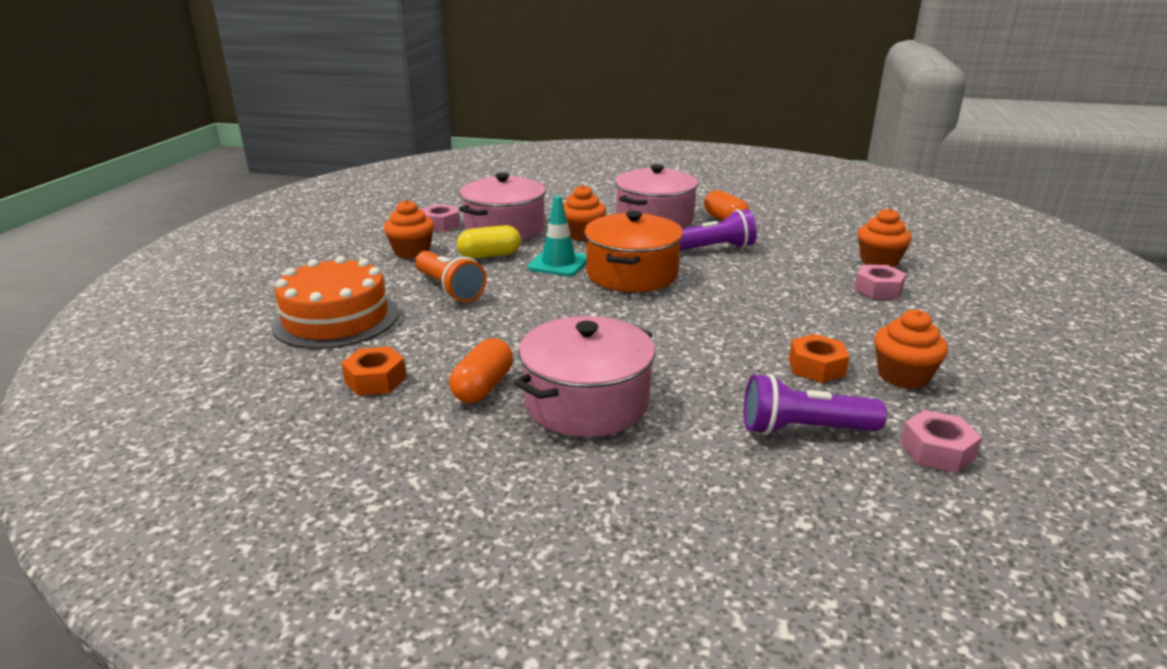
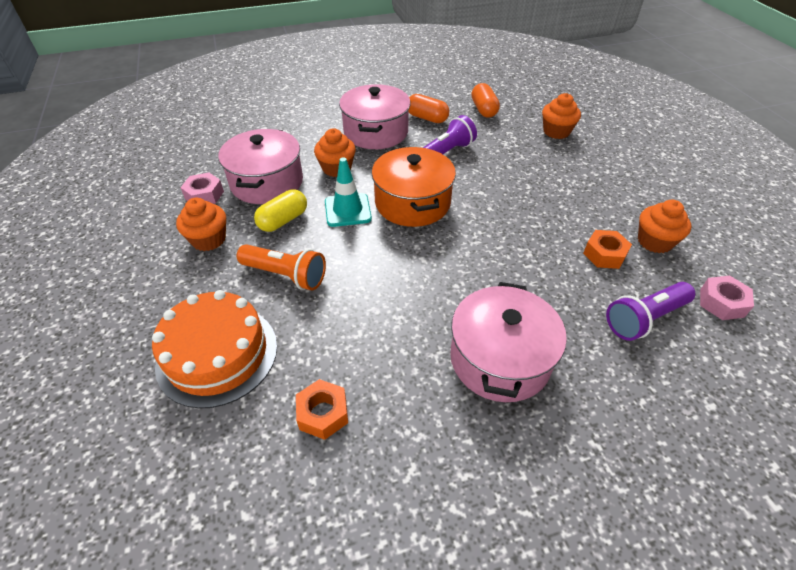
camera: 30 degrees left, 20 degrees up
orange capsule [449,338,513,403] -> orange capsule moved to [471,83,500,118]
pink nut [854,265,906,299] -> none

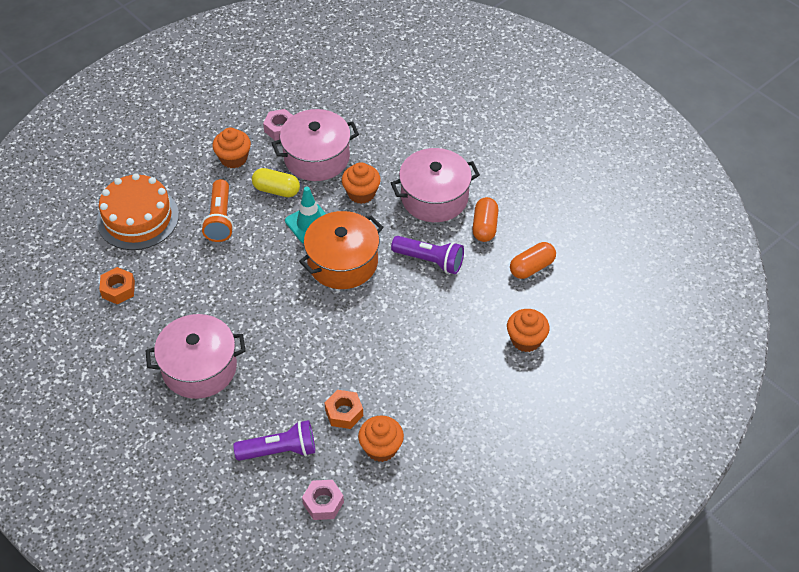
camera: 65 degrees right, 5 degrees up
purple flashlight [606,282,695,341] -> purple flashlight turned 135 degrees clockwise [233,420,315,461]

